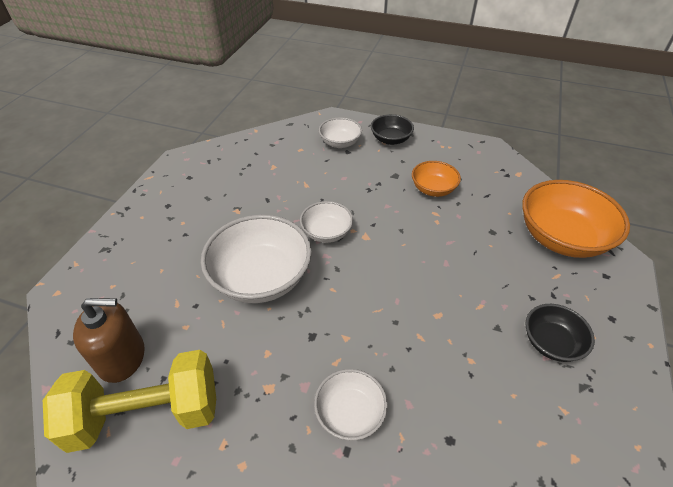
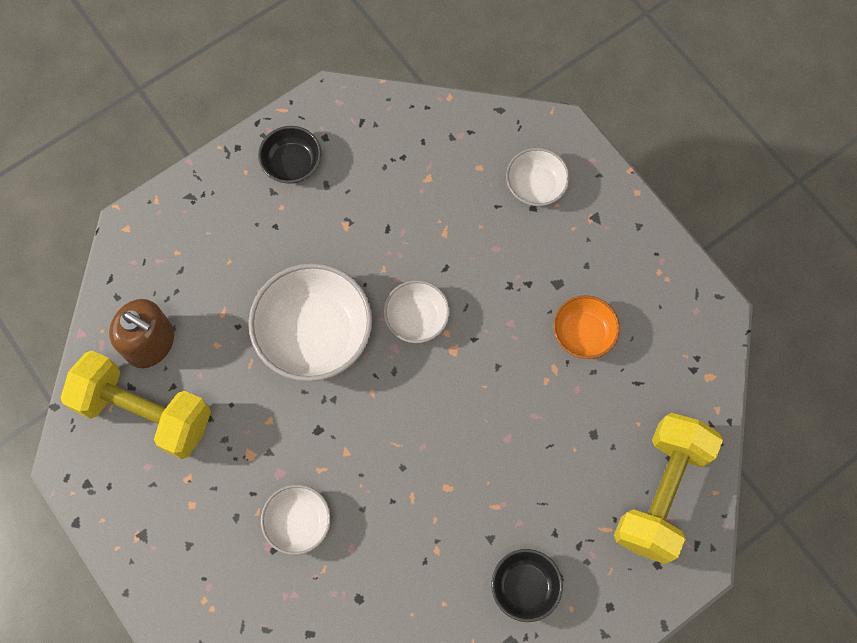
camera: 35 degrees right, 25 degrees up
black bowl [371,114,414,145] -> black bowl moved to [258,126,321,184]
orange bowl [522,180,630,258] -> yellow dumbbell [614,413,723,564]

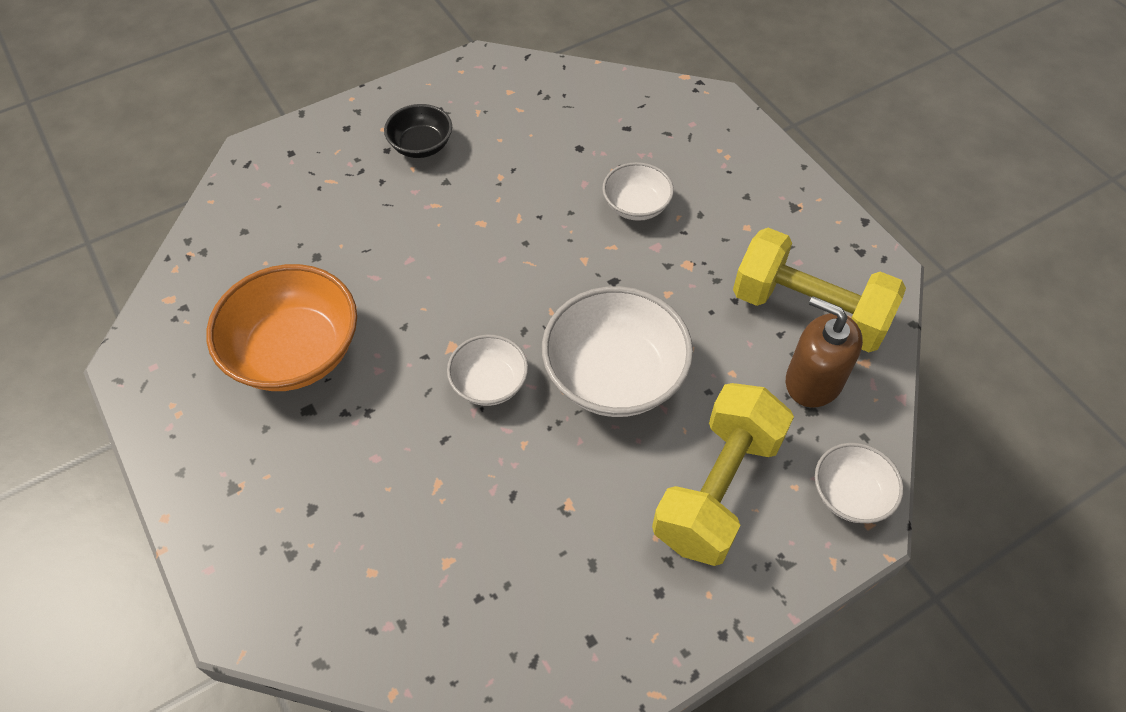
camera: 175 degrees left, 15 degrees down
black bowl [258,126,321,184] -> none
white bowl [506,148,570,206] -> white bowl moved to [815,443,904,523]
orange bowl [553,295,620,359] -> orange bowl [206,264,357,391], size x1.83
yellow dumbbell [614,413,723,564] -> yellow dumbbell moved to [652,383,794,566]

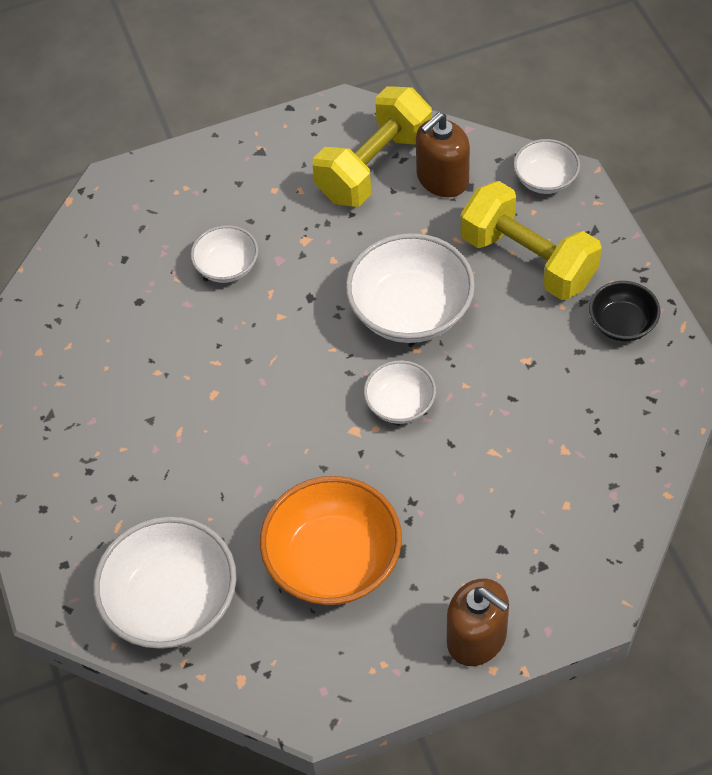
camera: 75 degrees left, 0 degrees up
black bowl [384,104,452,158] -> black bowl moved to [589,281,661,341]
none -> white bowl [93,516,236,649]
none -> brown soap dispenser [447,578,509,666]

